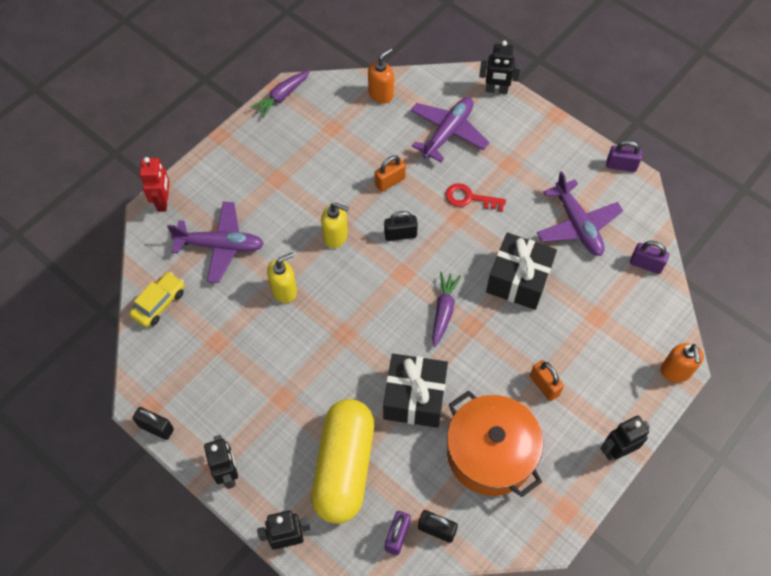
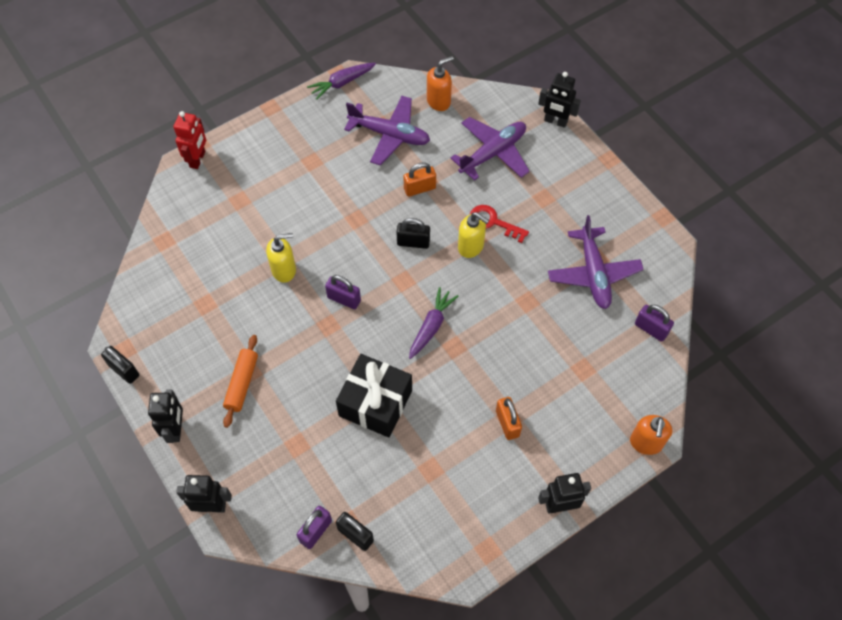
camera: 15 degrees right, 0 degrees up
yellow car [129,272,185,327] -> none
purple plane [167,202,264,283] -> purple plane moved to [344,96,430,166]
yellow capsule [311,399,374,524] -> none
yellow soap dispenser [321,202,349,248] -> yellow soap dispenser moved to [458,212,489,258]
orange pot [447,390,543,497] -> none
black gift [486,233,557,310] -> none
purple padlock [606,140,642,172] -> purple padlock moved to [325,275,361,309]
none -> orange rolling pin [223,335,258,428]

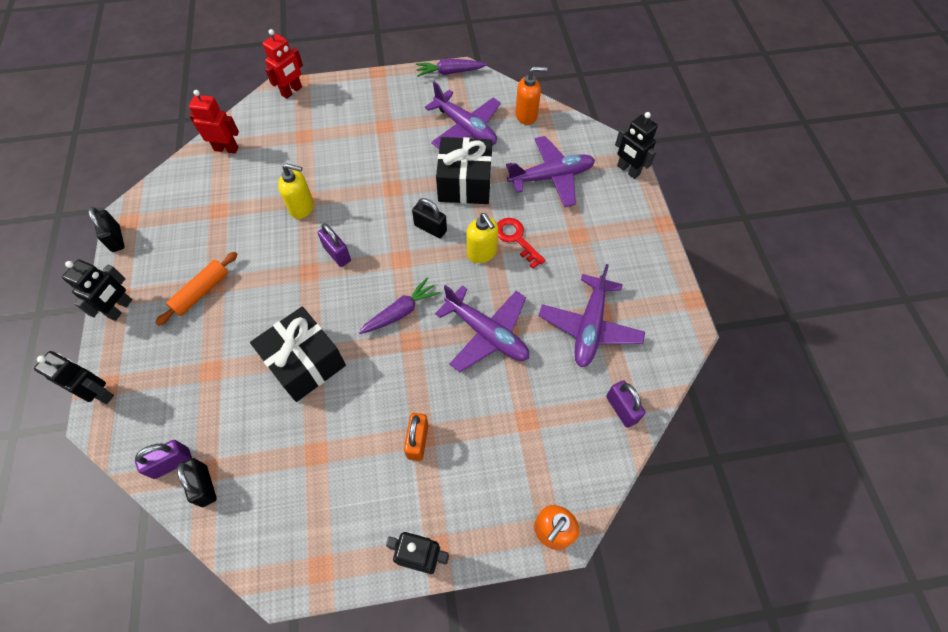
camera: 25 degrees right, 0 degrees up
orange padlock [403,162,436,197] -> black gift [436,137,492,204]
none -> red robot [189,90,239,154]
none -> purple plane [435,285,529,372]

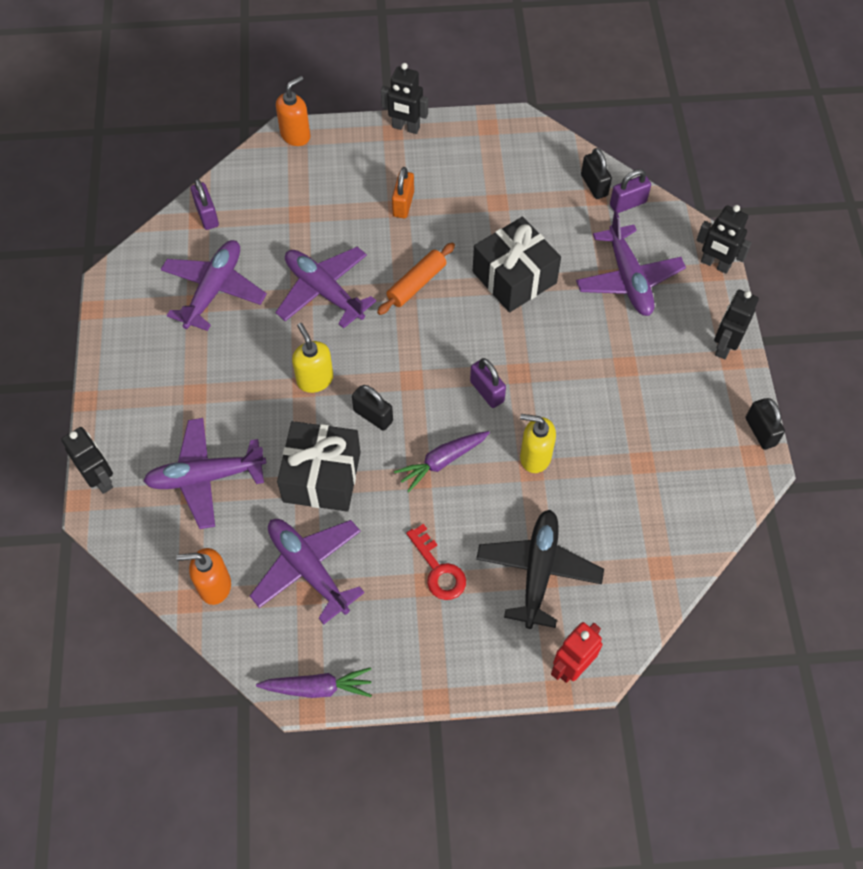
camera: 175 degrees left, 0 degrees up
orange rolling pin [155,252,238,326] -> orange rolling pin moved to [377,243,455,315]
red robot [189,90,239,154] -> none
purple carrot [358,278,441,334] -> purple carrot moved to [394,431,490,492]
red key [497,218,546,268] -> red key moved to [406,524,466,600]
none -> black plane [476,510,604,629]
none -> purple plane [576,211,686,316]

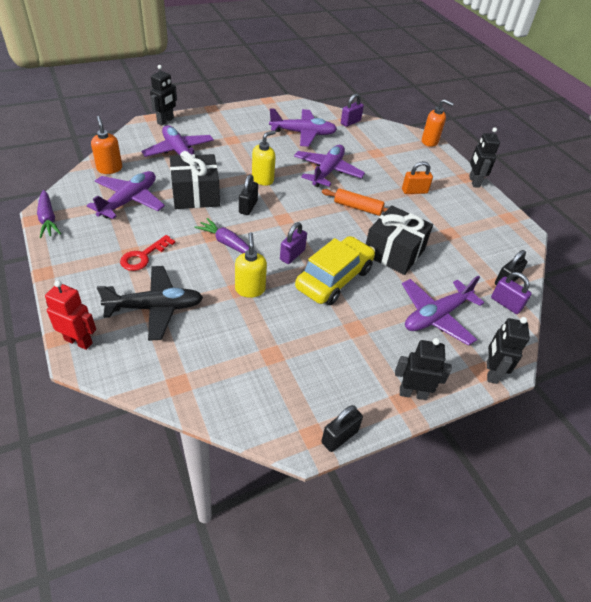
camera: 65 degrees right, 15 degrees down
none -> yellow car [295,236,375,305]

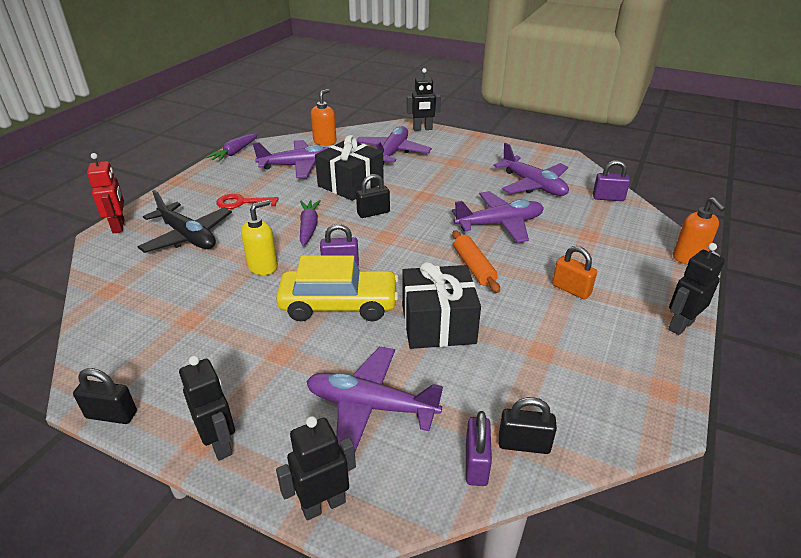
camera: 55 degrees right, 10 degrees down
yellow soap dispenser [252,130,276,186] -> none

